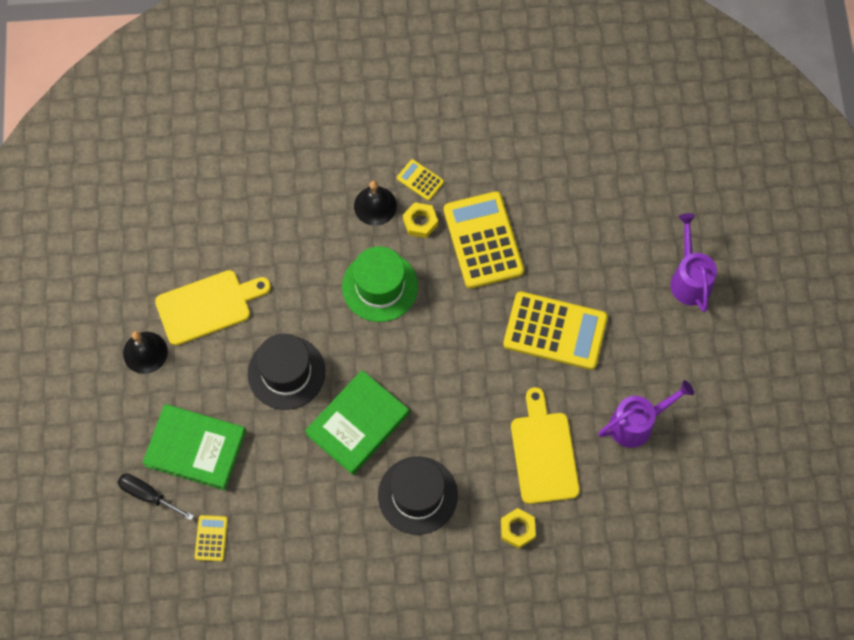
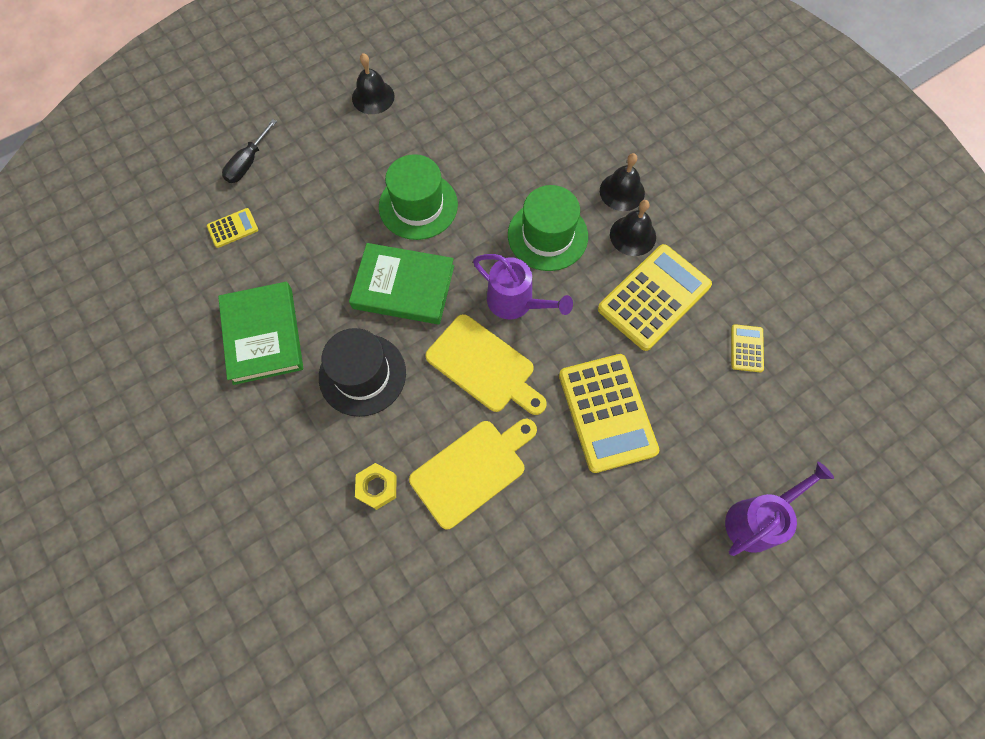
camera: 60 degrees right, 0 degrees up
black screwdriver [117,474,194,520] -> black screwdriver turned 150 degrees counterclockwise [222,119,277,183]
green book [142,404,246,490] -> green book moved to [218,282,303,385]
yellow cutting board [155,270,271,346] -> yellow cutting board moved to [425,314,547,415]
black hat [248,334,325,410] -> green hat [379,154,458,240]
yellow calculator [397,159,444,201] -> yellow calculator moved to [731,324,764,372]
yellow nut [403,202,438,238] -> black bell [610,200,656,256]
purple watering can [598,380,694,448] -> purple watering can moved to [473,254,573,319]

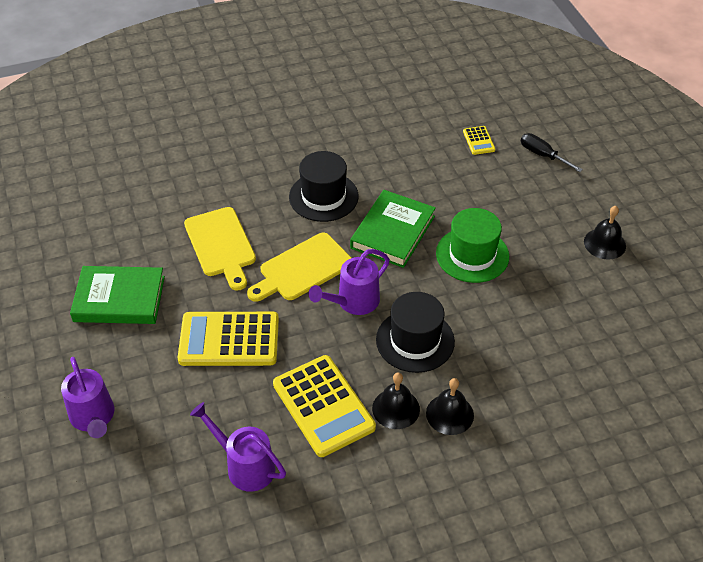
camera: 105 degrees right, 20 degrees down
green book [218,282,303,385] -> green book moved to [70,266,165,324]
yellow nut [355,463,397,510] -> none
green hat [508,185,588,271] -> black hat [376,292,455,373]
yellow calculator [731,324,764,372] -> purple watering can [190,402,286,492]

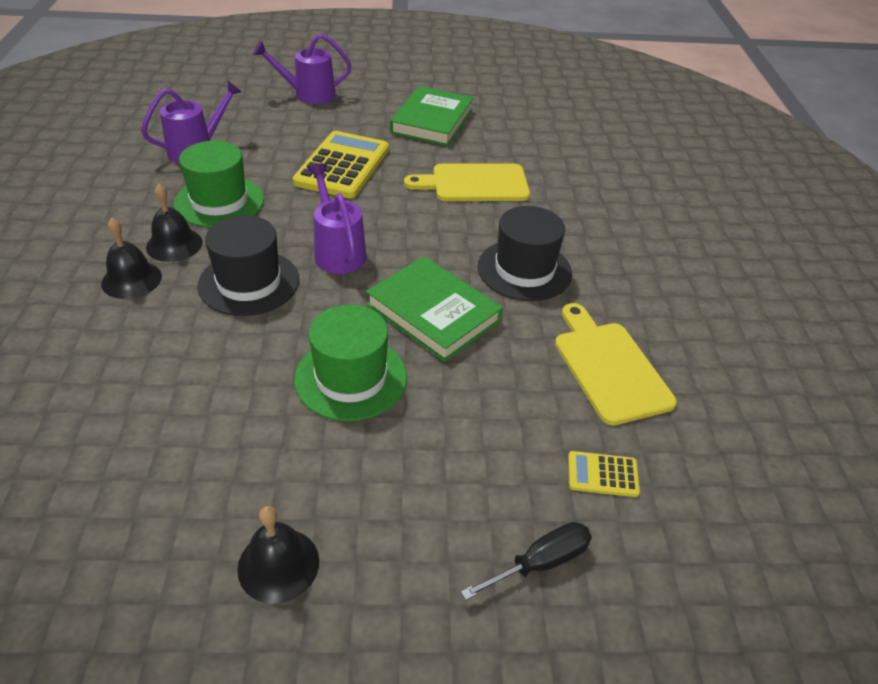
camera: 105 degrees right, 5 degrees down
yellow cutting board [247,233,351,302] -> yellow cutting board moved to [555,303,677,425]
yellow calculator [273,355,376,457] -> green hat [174,141,264,227]

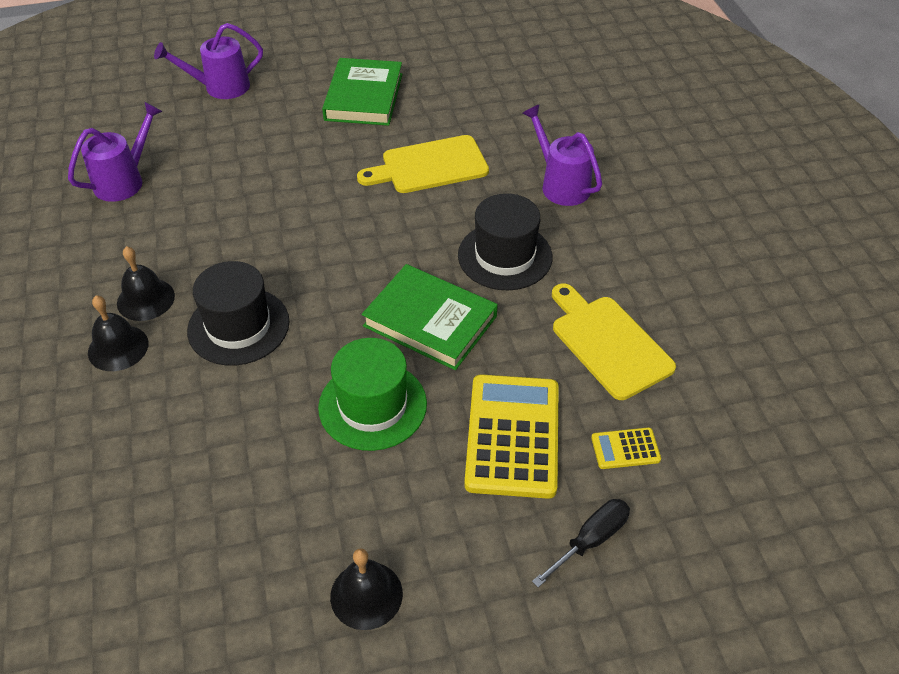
camera: 10 degrees left, 5 degrees up
green hat [174,141,264,227] -> none
yellow calculator [293,131,389,199] -> yellow calculator moved to [465,374,559,499]
purple watering can [307,163,367,274] -> purple watering can moved to [522,104,602,206]

